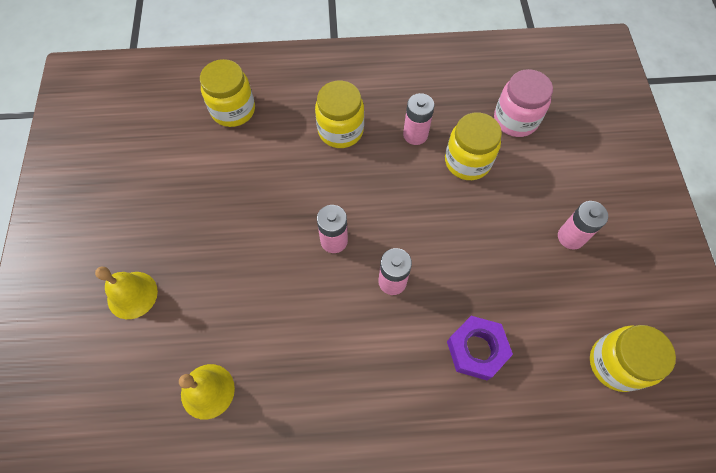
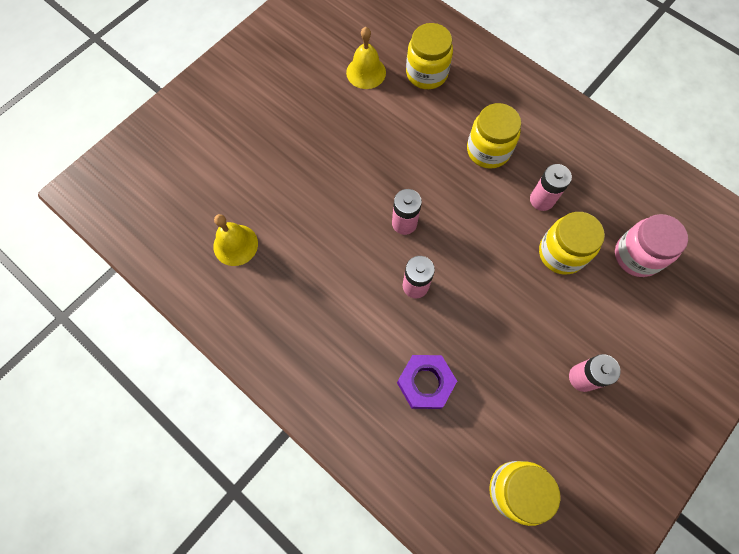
camera: 45 degrees right, 5 degrees up
yellow bell [95,267,158,319] -> yellow bell moved to [346,27,386,89]

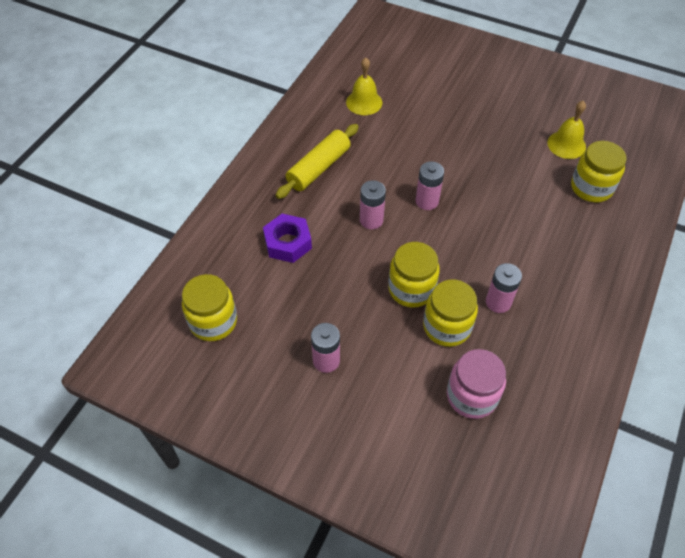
camera: 75 degrees right, 15 degrees down
yellow jar [467,103,521,169] -> yellow jar moved to [388,242,440,308]
none -> yellow rolling pin [276,124,359,199]

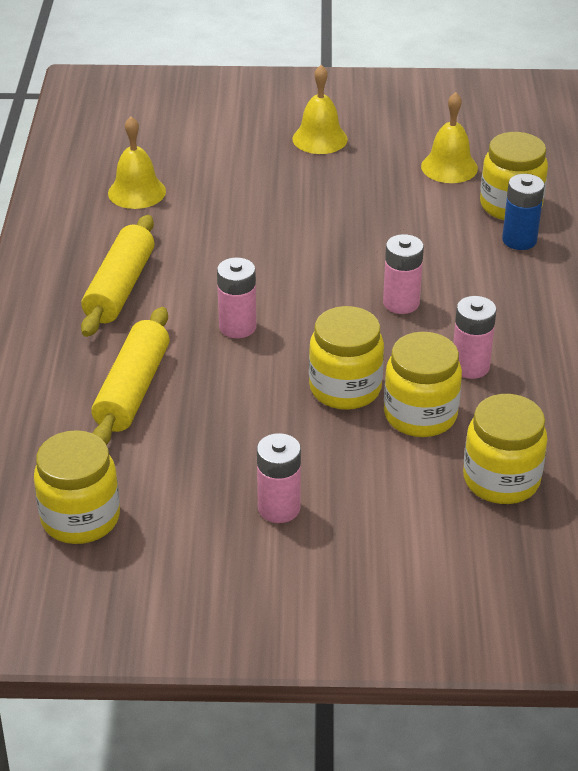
camera: 25 degrees left, 15 degrees down
purple nut [263,214,312,263] -> yellow rolling pin [91,307,170,445]
pink battery [416,161,444,210] -> pink battery moved to [383,234,424,314]
pink jar [447,349,506,419] -> yellow jar [463,394,547,504]
none -> yellow bell [292,65,348,154]
none -> blue battery [502,174,545,250]

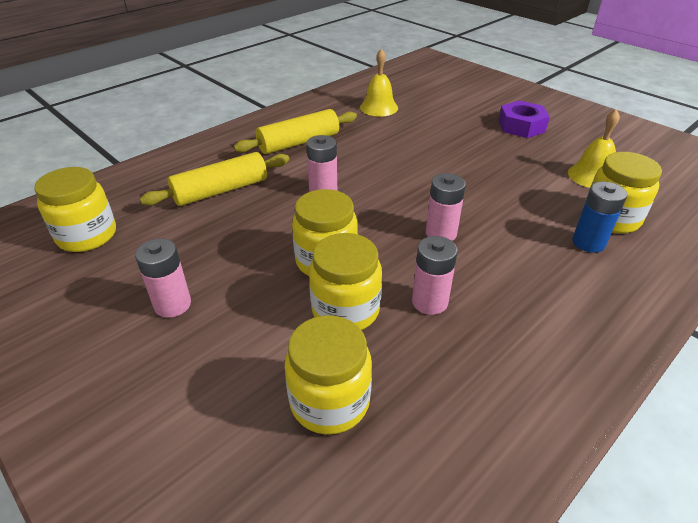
camera: 45 degrees right, 0 degrees up
yellow bell [292,65,348,154] -> purple nut [498,101,550,138]

